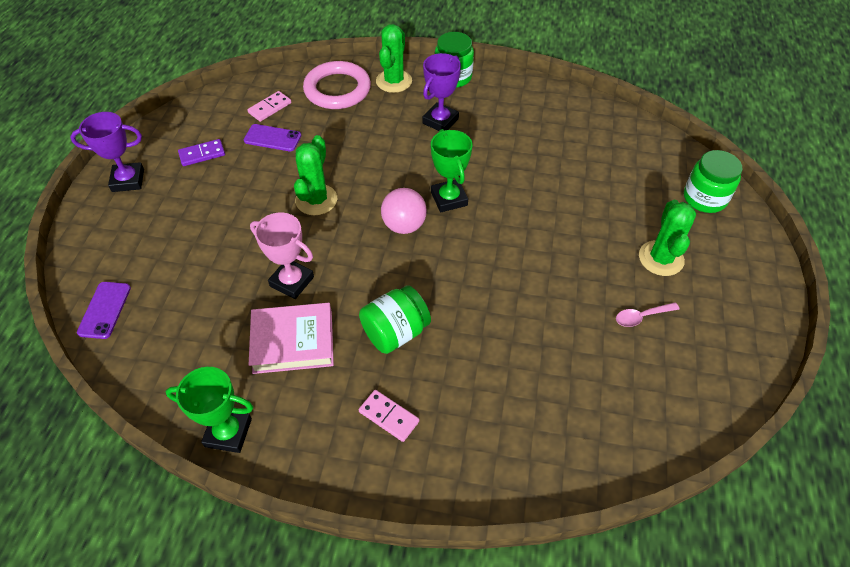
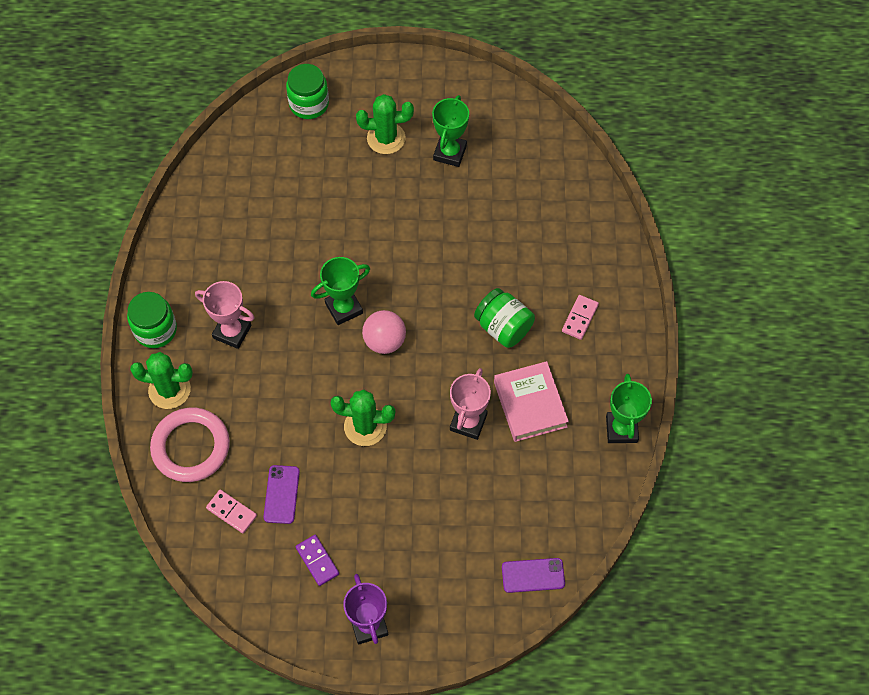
camera: 100 degrees left, 10 degrees up
purple trophy [422,53,461,131] -> pink trophy [195,281,255,349]
pink spoon [616,302,680,327] -> green trophy [432,95,469,167]

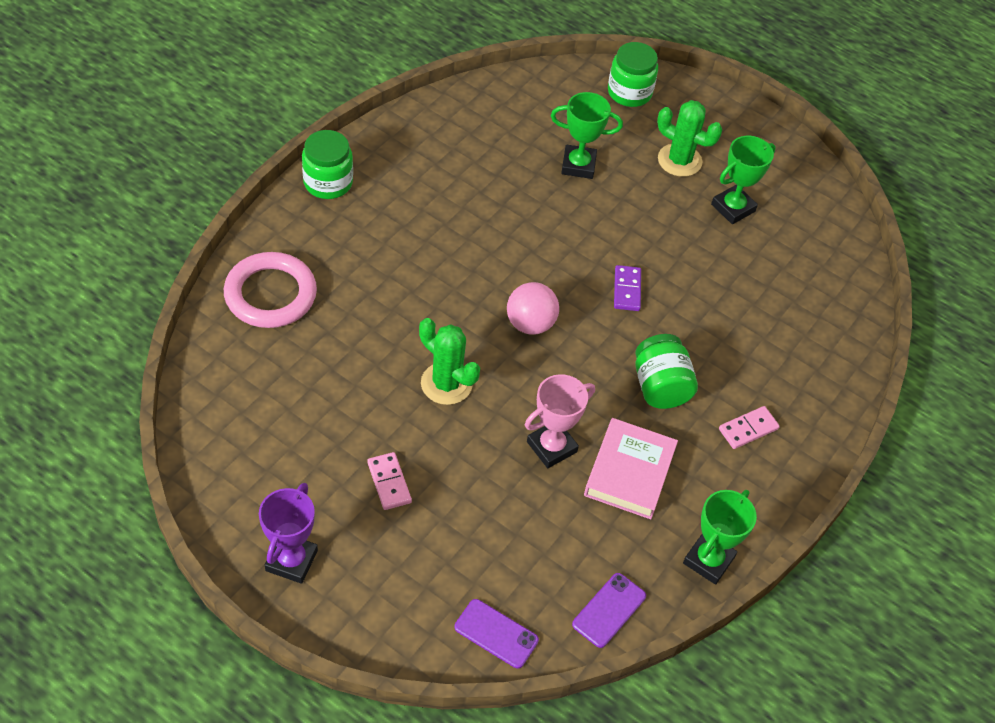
camera: 30 degrees right, 10 degrees down
green cactus [130,352,193,409] -> none
pink trophy [195,281,255,349] -> none
pink domino [206,490,257,533] -> pink domino moved to [367,452,412,510]
purple phone [263,465,300,524] -> purple phone moved to [572,573,646,648]
purple domino [296,535,339,586] -> purple domino moved to [614,265,641,311]
green trophy [311,257,370,325] -> green trophy moved to [551,92,623,179]

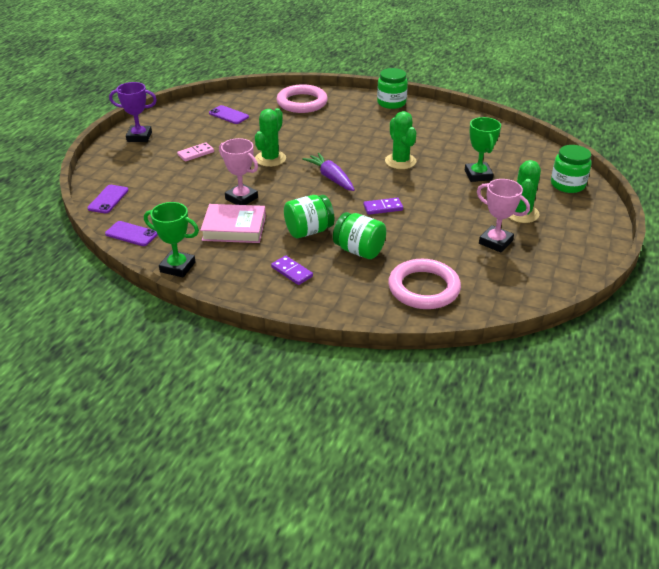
camera: 80 degrees right, 15 degrees down
pink ball [507,282,559,335] -> purple carrot [302,153,355,191]
green trophy [711,136,776,224] -> pink trophy [477,179,530,252]
pink domino [719,406,780,449] -> purple domino [271,256,313,285]
none -> purple phone [209,105,249,124]
none -> green jar [333,212,386,259]
none -> green cactus [385,111,416,169]
none -> pink ring [388,259,461,309]

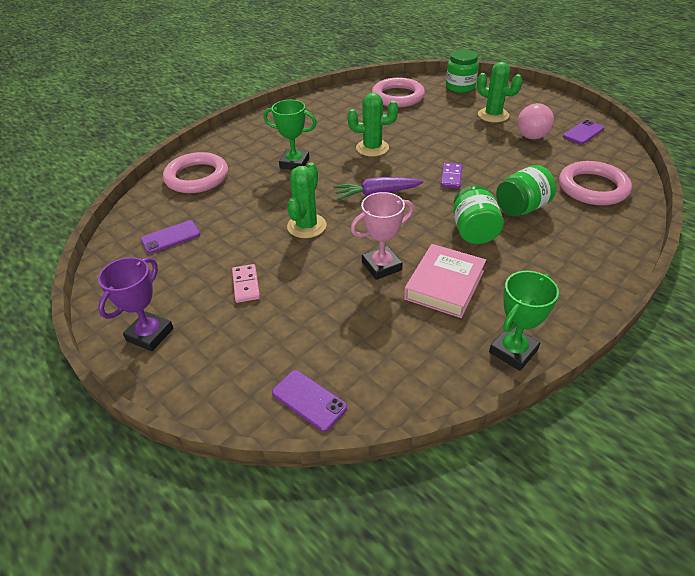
camera: 65 degrees left, 5 degrees up
purple phone [105,221,158,246] -> purple phone moved to [563,120,605,144]
green cactus [255,108,286,167] -> green cactus turned 60 degrees clockwise [287,162,327,238]
purple domino [271,256,313,285] -> none
green jar [377,68,408,109] -> none
green trophy [465,117,501,182] -> green trophy moved to [264,100,317,170]
pink trophy [477,179,530,252] -> pink ball [517,103,554,139]
none -> pink ring [372,78,425,107]

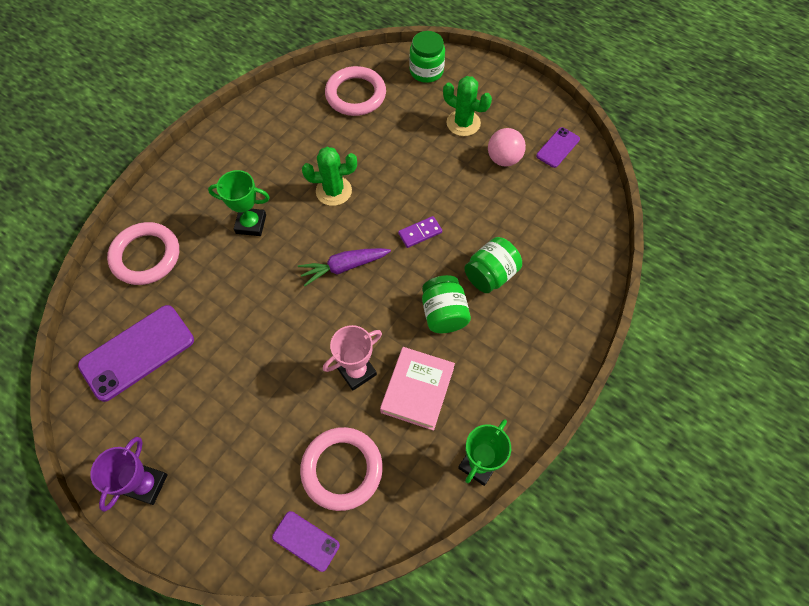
camera: 10 degrees left, 20 degrees up
purple phone [141,220,200,254] -> purple phone [78,305,194,402], size x1.88
pink domino [232,264,260,303] -> none
green cactus [287,162,327,238] -> none
purple domino [441,163,463,188] -> purple domino turned 60 degrees clockwise [398,216,442,248]
pink ring [559,161,632,205] -> pink ring moved to [300,427,383,511]

